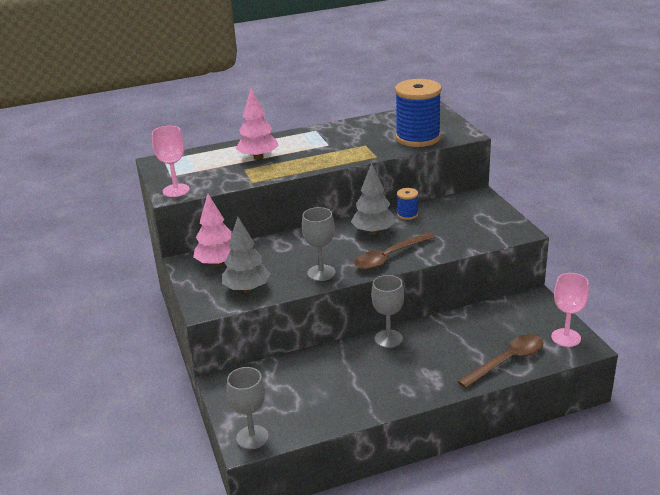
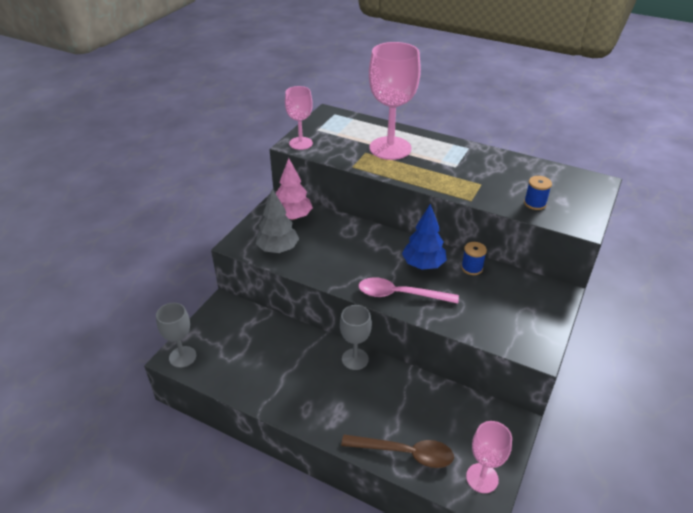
camera: 45 degrees right, 10 degrees up
pink tree [236,89,279,160] -> pink goblet [369,42,421,160]
grey goblet [302,207,336,281] -> none
grey tree [351,163,396,235] -> blue tree [402,204,447,270]
brown spoon [354,232,435,270] -> pink spoon [358,277,459,304]
blue spool [395,79,442,147] -> blue spool [524,176,552,210], size x0.45

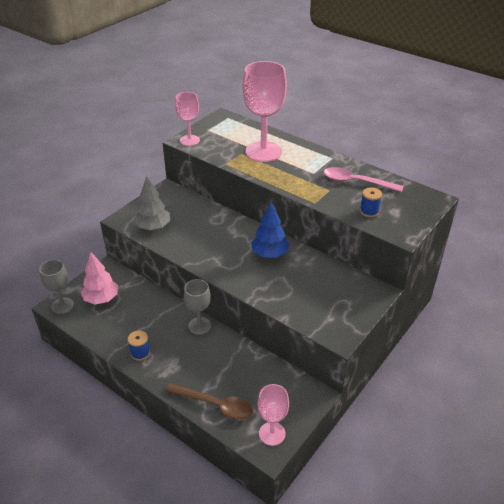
camera: 10 degrees right, 0 degrees up
pink tree [275,158,313,220] -> pink tree moved to [81,252,118,305]
pink spoon [358,277,459,304] -> pink spoon moved to [324,167,403,192]
blue spool [461,242,487,275] -> blue spool moved to [128,330,150,361]

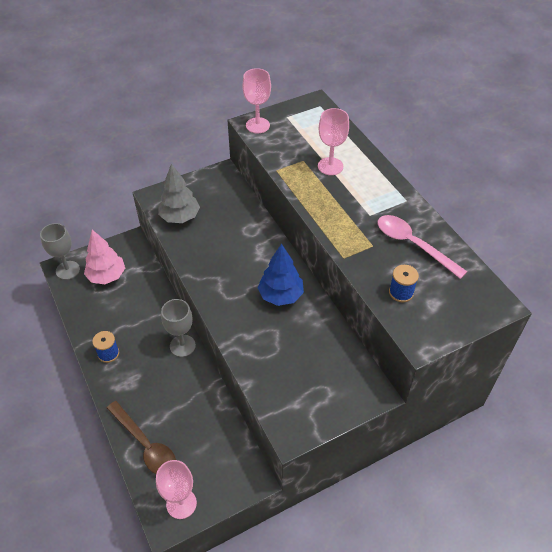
camera: 25 degrees right, 10 degrees up
pink goblet [243,61,287,162] -> pink goblet [318,108,349,175], size x0.57

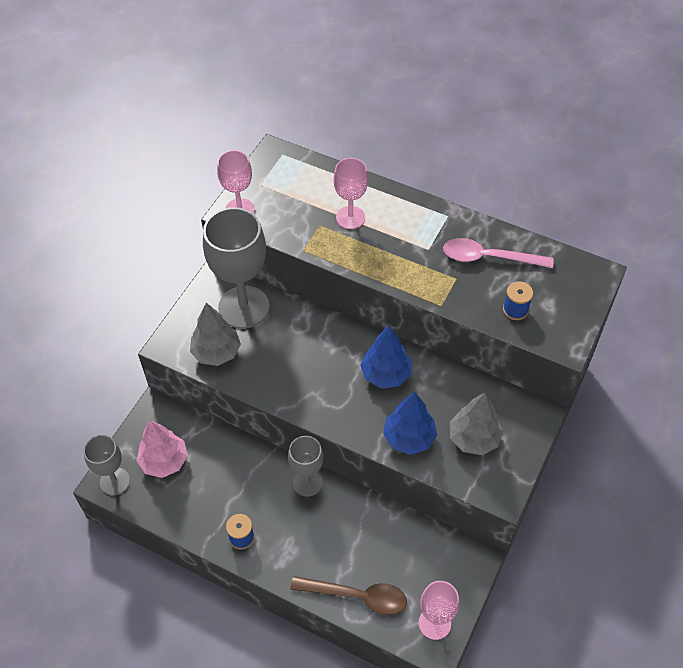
camera: 35 degrees left, 5 degrees up
none -> grey goblet [203,207,269,329]
none -> blue tree [383,392,437,455]
none -> grey tree [450,392,503,455]

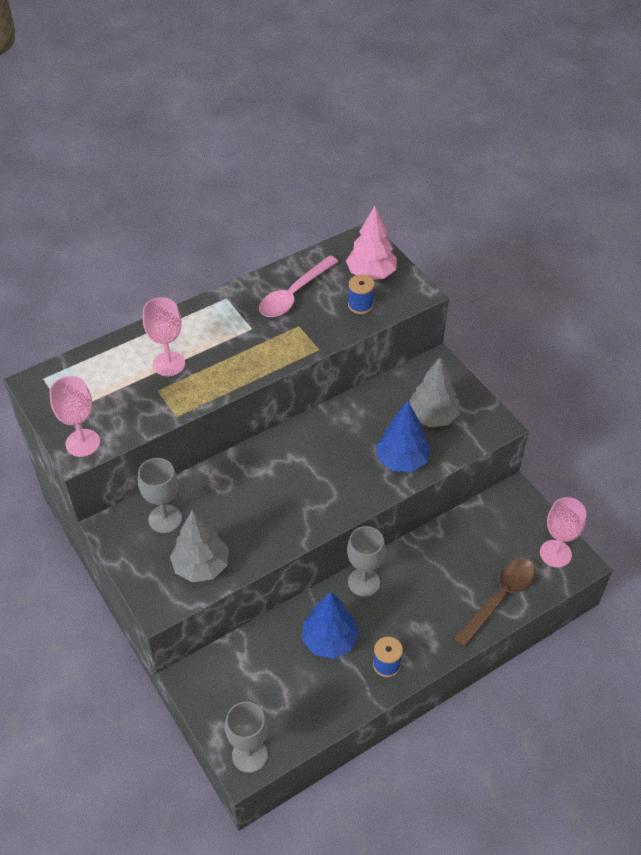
camera: 60 degrees left, 5 degrees down
pink tree [137,420,188,478] -> pink tree moved to [346,206,397,280]
grey goblet [203,207,269,329] -> grey goblet [138,458,182,533], size x0.57
blue tree [360,326,411,388] -> blue tree moved to [302,591,359,659]

